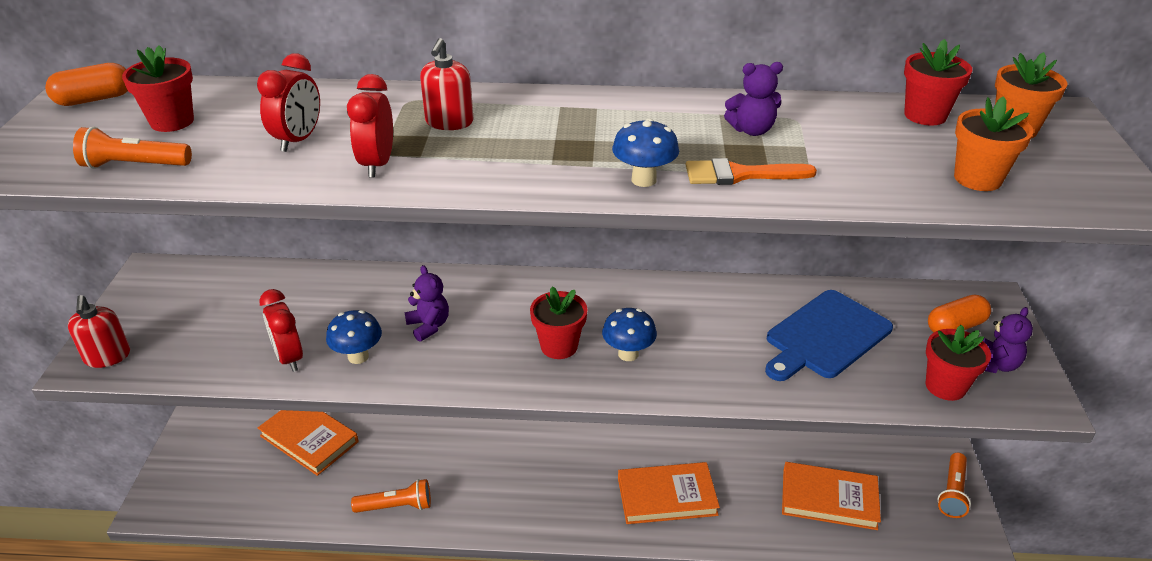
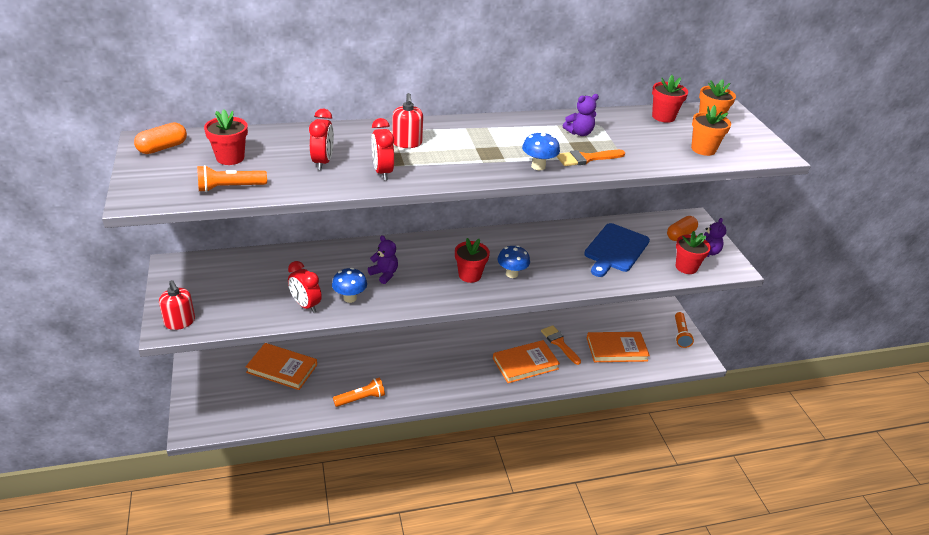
camera: 20 degrees left, 0 degrees up
none -> orange brush [541,325,581,365]

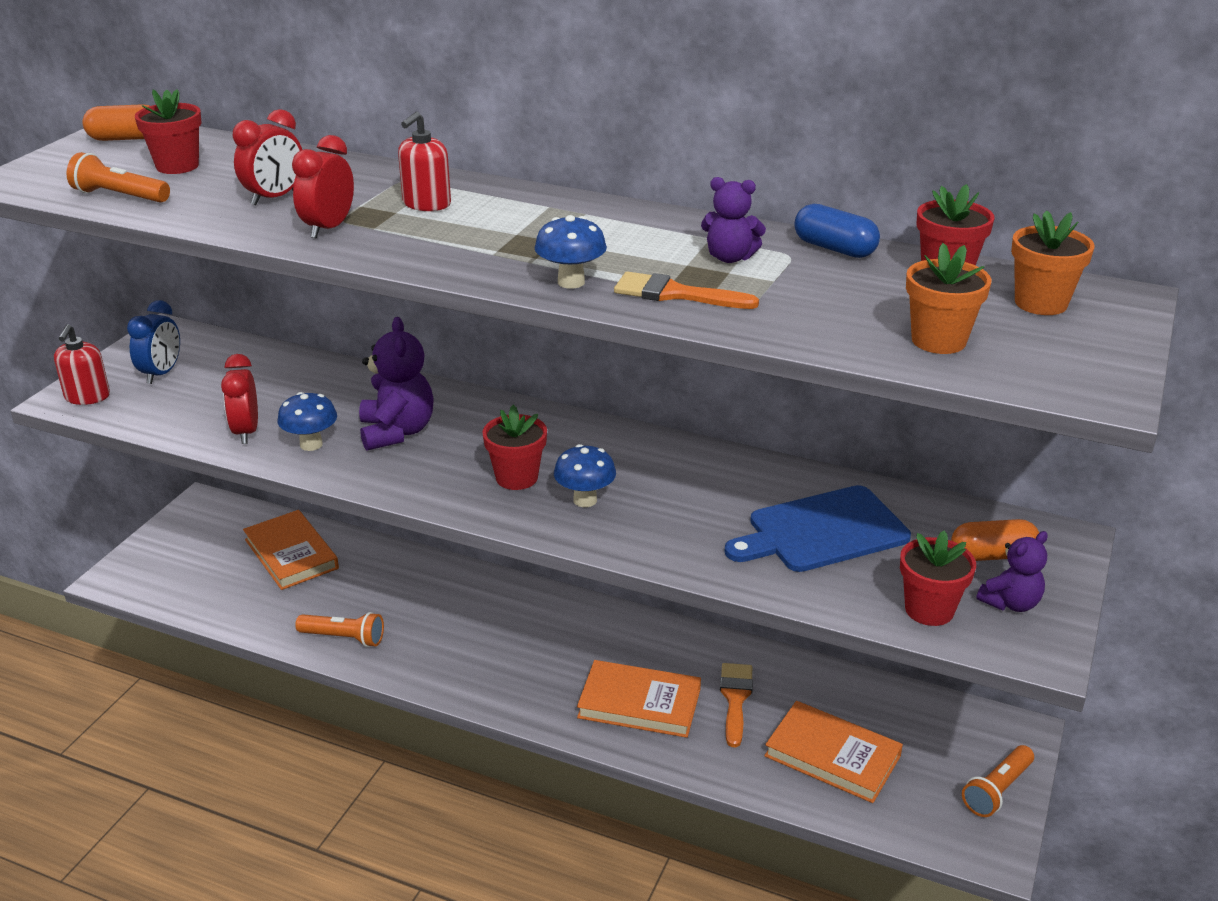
camera: 40 degrees right, 5 degrees down
purple teddy bear [368,235,398,284] -> purple teddy bear [359,317,434,451], size x1.61
none -> blue clock [127,300,180,384]
none -> blue capsule [794,204,880,258]

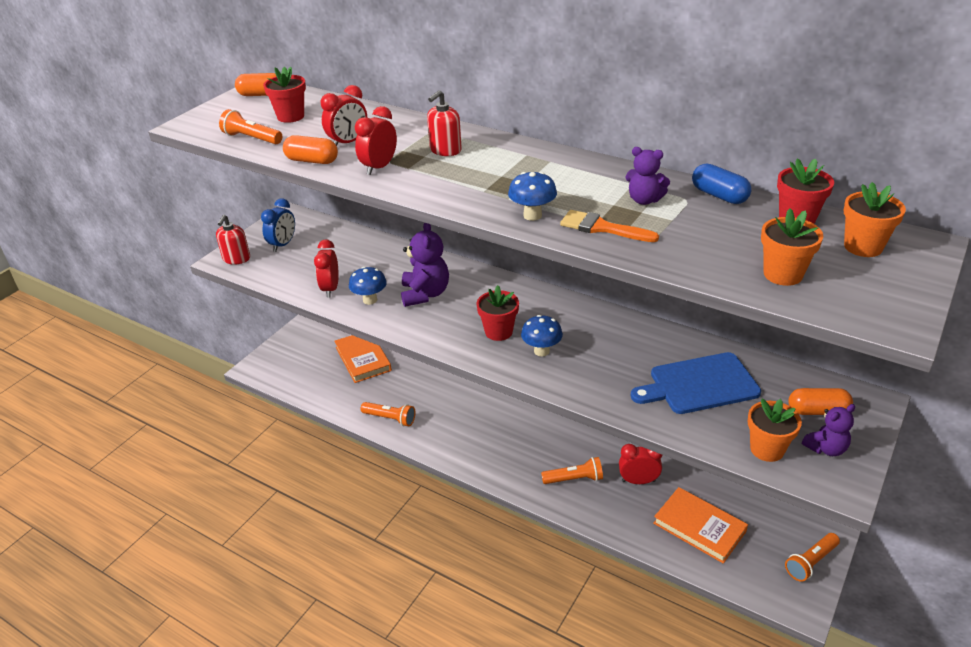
camera: 10 degrees right, 5 degrees up
orange book [577,660,701,738] -> orange flashlight [541,457,603,484]
orange brush [720,663,753,747] -> red clock [619,444,663,484]
red flower pot [900,530,976,626] -> orange flower pot [748,399,802,462]
none -> orange capsule [283,135,338,164]

